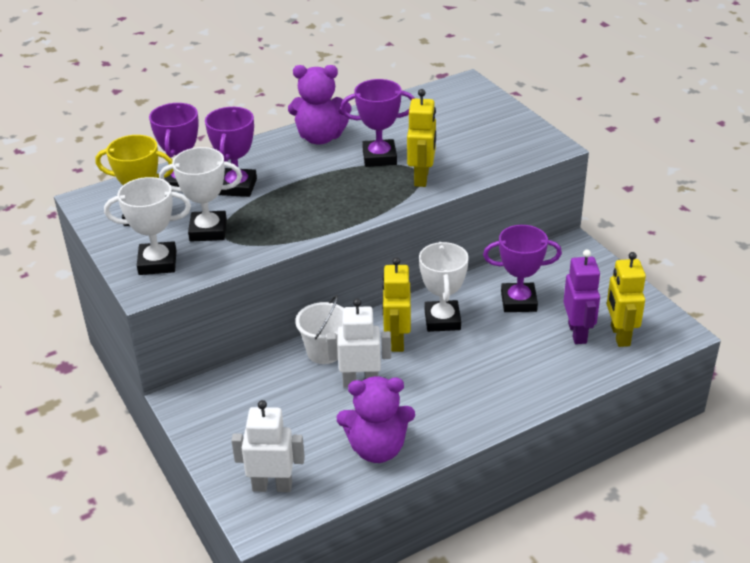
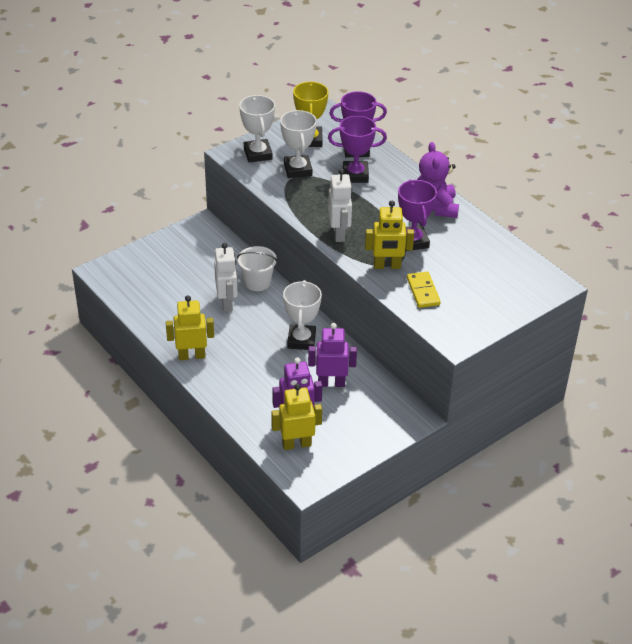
camera: 80 degrees right, 5 degrees up
white robot [231,400,305,492] -> white robot moved to [328,169,352,242]
purple teddy bear [337,376,415,463] -> none
yellow robot [382,257,411,352] -> yellow robot moved to [166,296,214,360]
white trophy [419,242,469,332] -> white trophy turned 75 degrees counterclockwise [283,280,322,350]
purple trophy [483,225,562,312] -> purple robot [308,323,357,387]
none -> yellow domino [407,272,441,308]

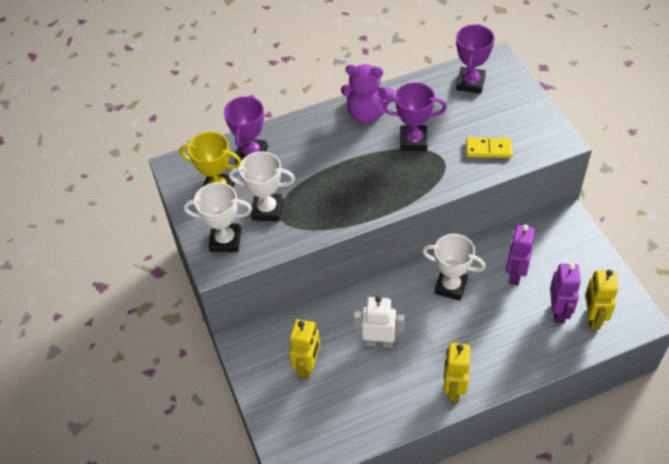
camera: 70 degrees left, 10 degrees up
white bucket [237,246,277,291] -> none
purple trophy [328,116,387,183] -> purple trophy moved to [456,24,495,94]
white robot [328,169,352,242] -> none
yellow robot [365,201,414,269] -> yellow robot moved to [289,319,320,379]

